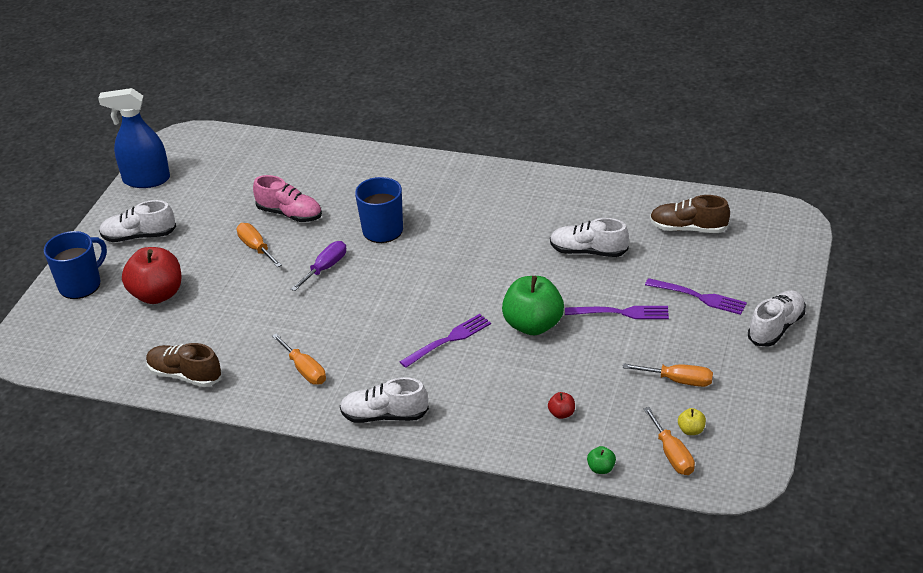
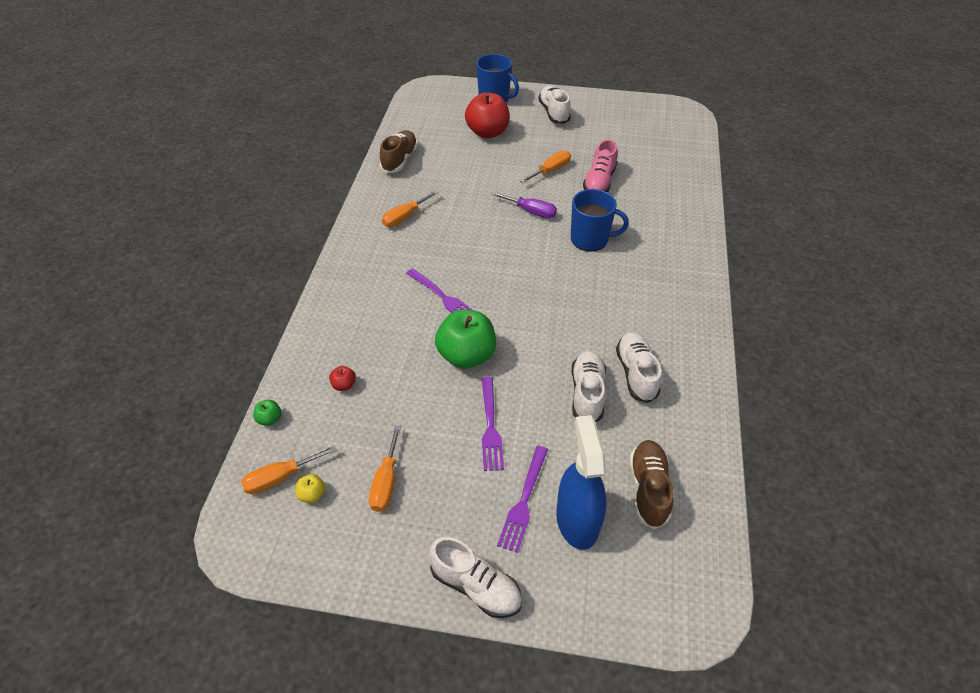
camera: 80 degrees right, 10 degrees up
blue spray bottle [98,88,170,188] -> blue spray bottle moved to [556,415,606,550]
white shoe [340,377,429,423] -> white shoe moved to [616,332,662,403]

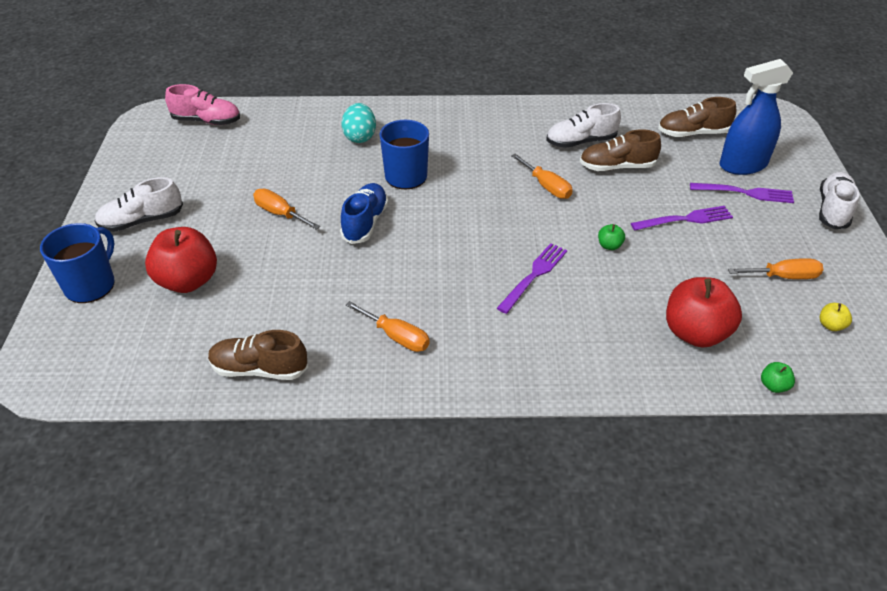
camera: 100 degrees left, 5 degrees down
orange screwdriver [241,445,337,494] -> orange screwdriver moved to [511,154,573,199]
red apple [329,366,356,391] -> red apple [666,277,742,347], size x2.39
green apple [435,309,496,369] -> green apple [598,224,625,250], size x0.42
purple screwdriver [491,192,557,218] -> blue shoe [340,183,389,244]
white shoe [571,351,606,422] -> brown shoe [580,129,661,171]
pink shoe [583,139,618,192] -> pink shoe moved to [165,84,240,125]
none -> turquoise egg [341,103,376,143]

